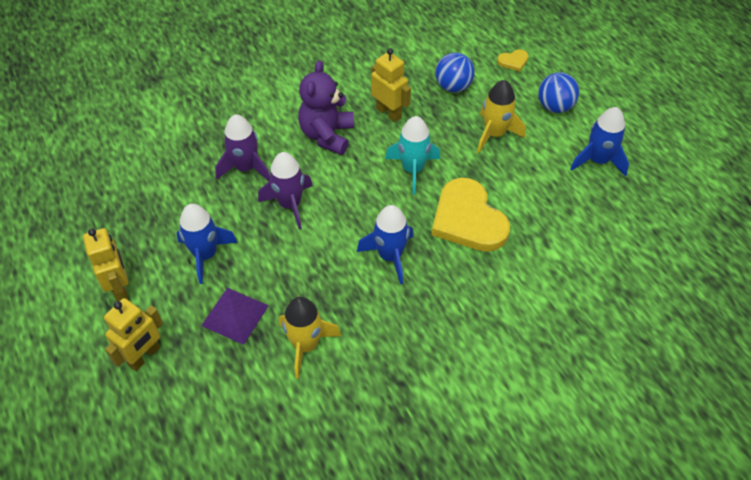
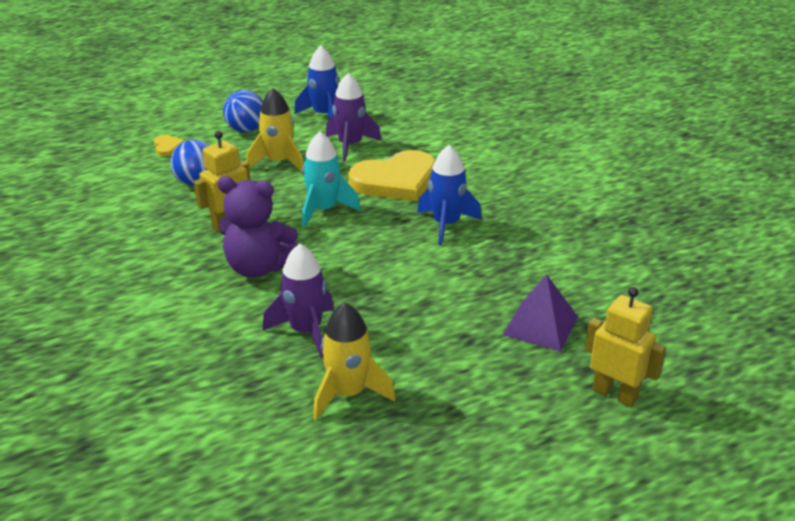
camera: 90 degrees left, 20 degrees down
yellow robot [83,228,128,301] -> none
blue rocket [176,204,238,284] -> none
purple rocket [258,152,313,230] -> purple rocket moved to [326,73,381,161]
yellow rocket [279,297,341,379] -> yellow rocket moved to [313,302,396,420]

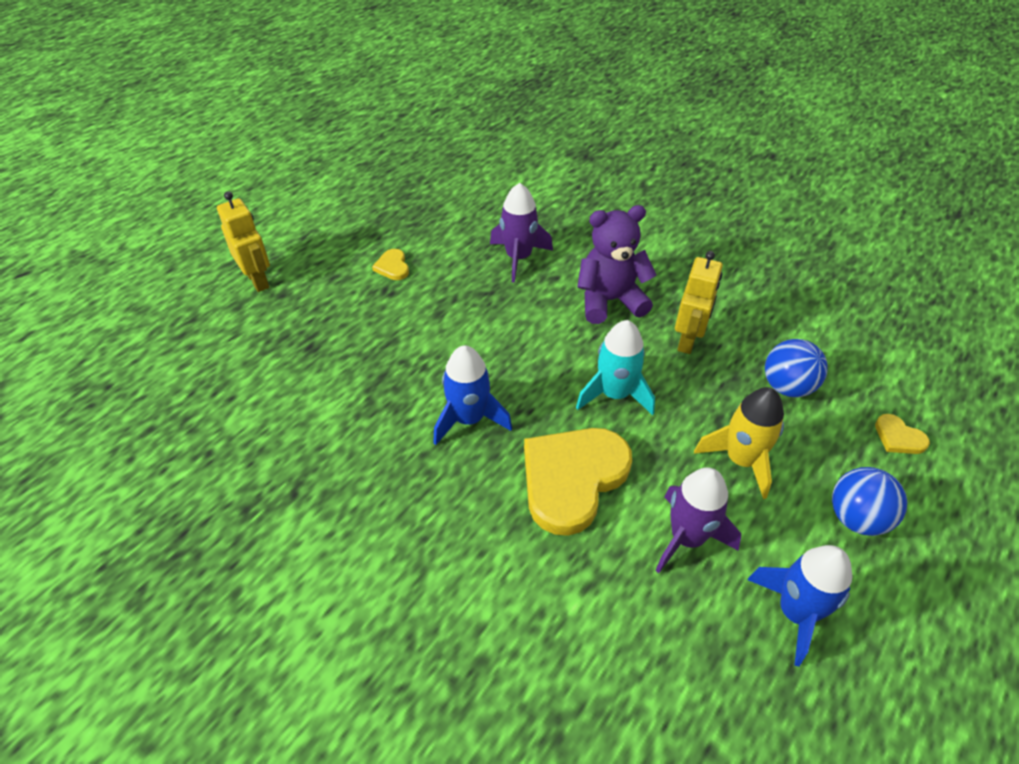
camera: 155 degrees right, 15 degrees up
yellow rocket [313,302,396,420] -> none
purple pyramid [503,274,578,352] -> none
yellow robot [585,287,666,407] -> yellow robot turned 135 degrees counterclockwise [217,191,270,292]
none -> yellow heart [372,249,409,280]

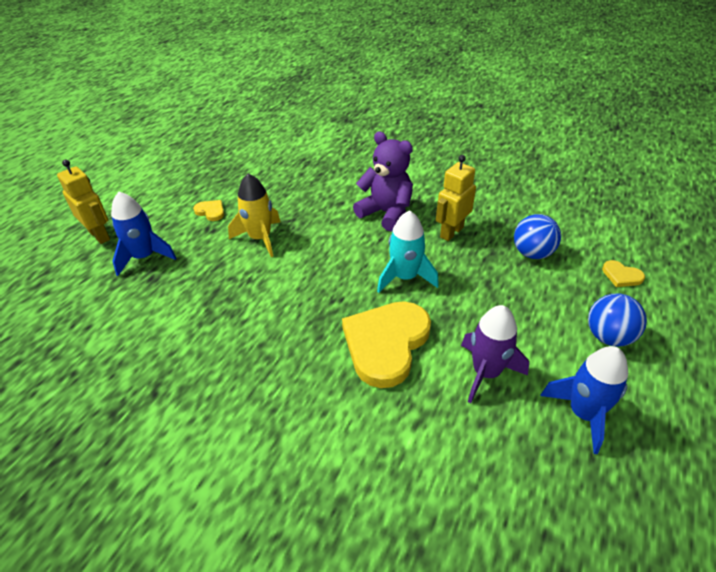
camera: 10 degrees left, 5 degrees down
yellow heart [372,249,409,280] -> yellow heart turned 150 degrees clockwise [193,200,224,221]
blue rocket [433,345,512,445] -> blue rocket moved to [111,192,176,276]
purple rocket [490,183,553,283] -> none
purple teddy bear [577,205,657,324] -> purple teddy bear turned 60 degrees clockwise [353,131,413,232]
yellow robot [675,251,723,354] -> yellow robot turned 150 degrees counterclockwise [436,155,476,241]
yellow rocket [694,387,784,499] -> yellow rocket moved to [228,173,281,257]

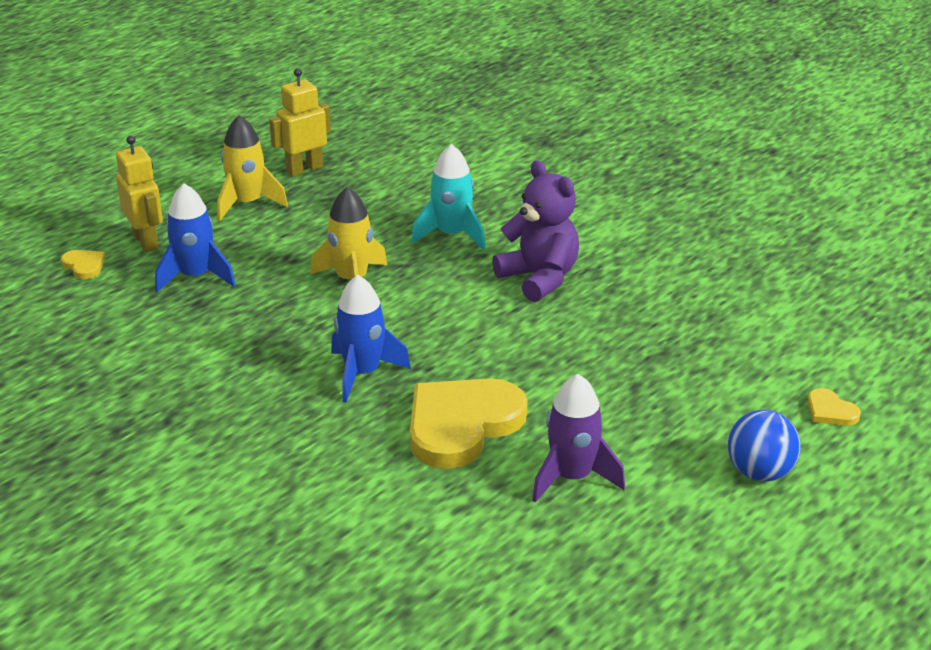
camera: 15 degrees right, 10 degrees down
yellow heart [193,200,224,221] -> yellow heart moved to [61,250,105,279]
turquoise rocket [377,210,439,293] -> turquoise rocket moved to [411,144,486,250]
yellow robot [436,155,476,241] -> yellow robot moved to [269,68,331,176]
blue ball [514,214,561,259] -> none
blue rocket [540,346,628,454] -> blue rocket moved to [331,275,411,403]
none -> yellow rocket [217,115,288,221]

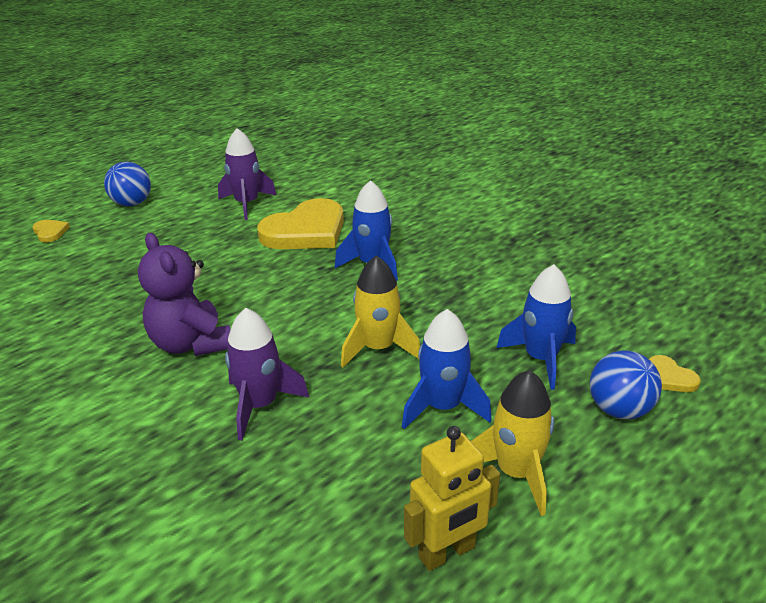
camera: 175 degrees left, 0 degrees up
yellow robot [116,135,163,252] -> blue ball [590,350,662,419]
turquoise rocket [411,144,486,250] -> purple rocket [225,308,309,441]
none -> blue rocket [402,309,492,429]

